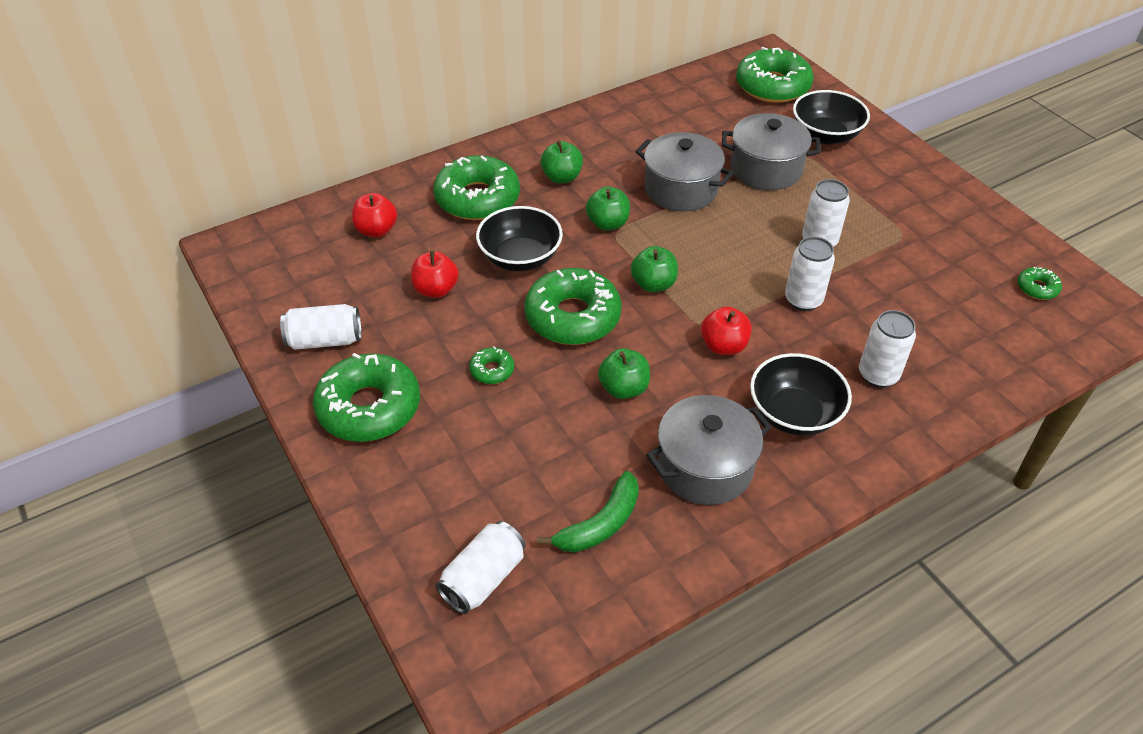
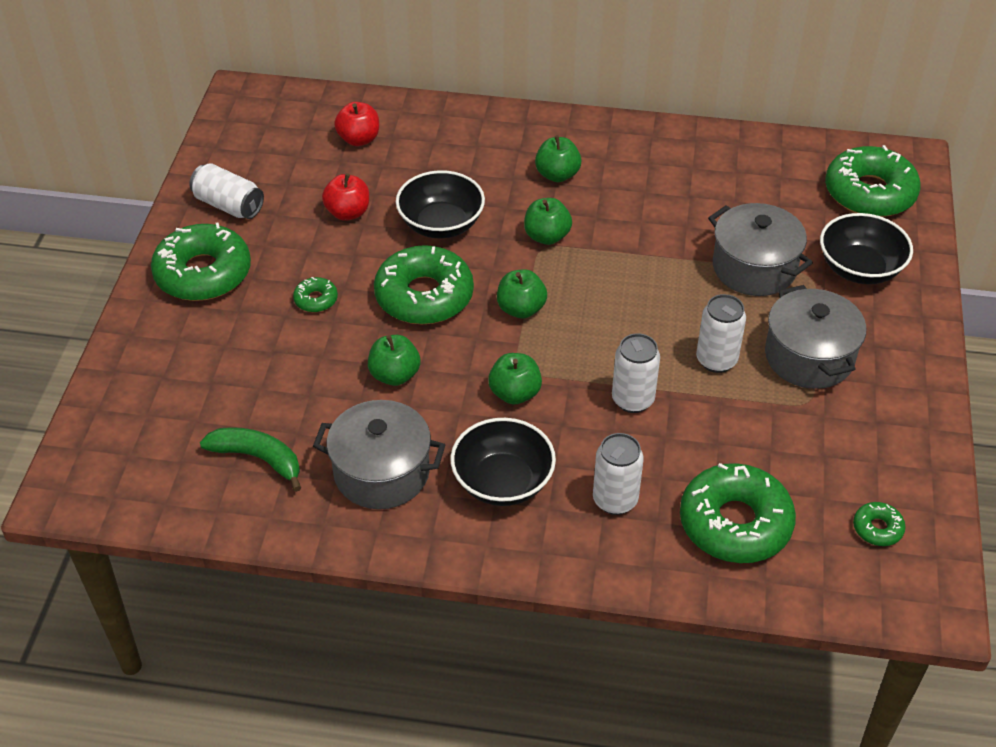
camera: 40 degrees right, 0 degrees up
green donut [433,155,520,220] -> green donut moved to [680,463,796,563]
white can [436,521,526,614] -> none
green banana [537,471,639,553] -> green banana turned 150 degrees counterclockwise [200,427,301,492]
grey pot [635,132,734,212] -> grey pot moved to [765,285,866,389]
red apple [701,306,752,355] -> green apple [488,353,542,405]

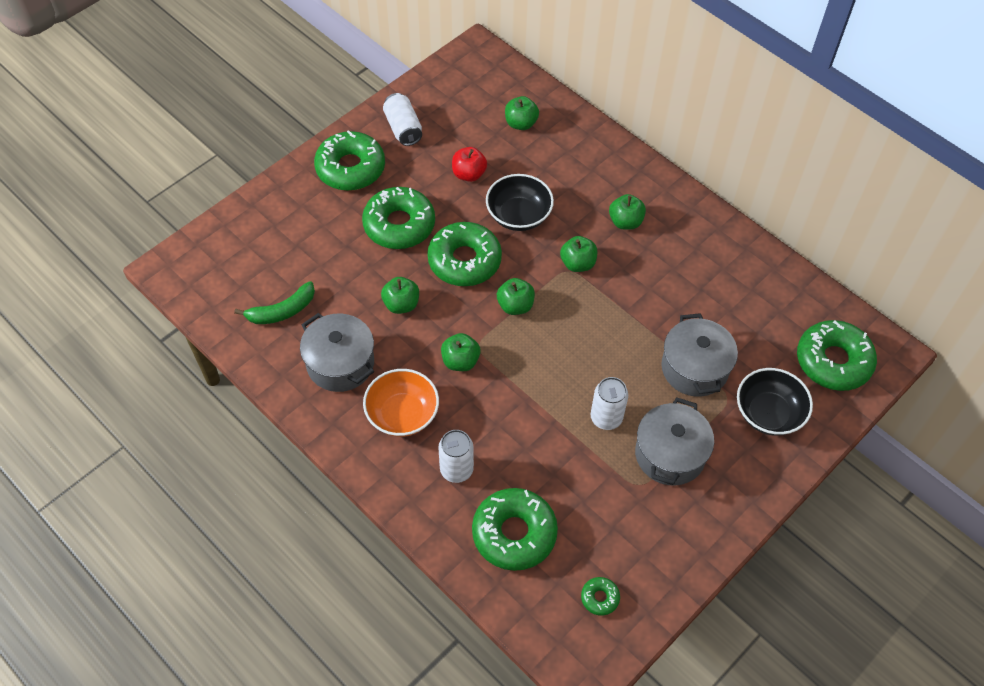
camera: 35 degrees right, 10 degrees up
green banana [200,427,301,492] -> green banana turned 90 degrees clockwise [234,281,315,324]
green donut [293,277,338,312] -> green donut [362,187,435,249], size x2.25
red apple [334,102,379,146] -> green apple [505,96,539,130]
black bowl [450,418,556,506] -> orange bowl [363,369,439,437]
white can [612,333,660,413] -> none

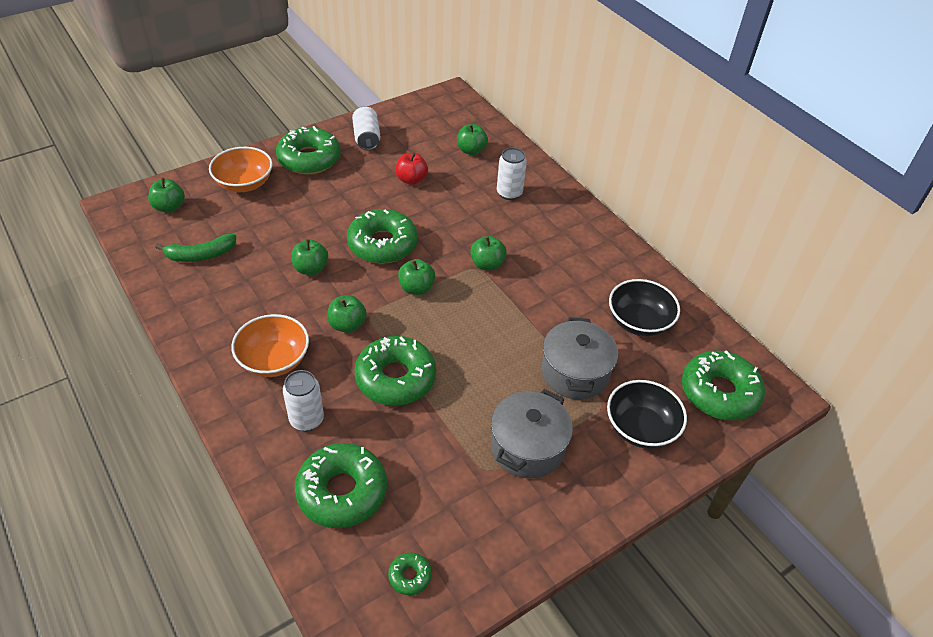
camera: 10 degrees right, 10 degrees down
grey pot [300,313,374,392] -> none
green donut [362,187,435,249] -> green donut moved to [354,336,436,406]
black bowl [486,174,554,231] -> black bowl moved to [609,279,680,336]
white can [591,377,628,430] -> white can moved to [497,147,527,200]
green apple [609,194,646,230] -> green apple moved to [148,178,185,213]
none -> orange bowl [209,147,273,192]

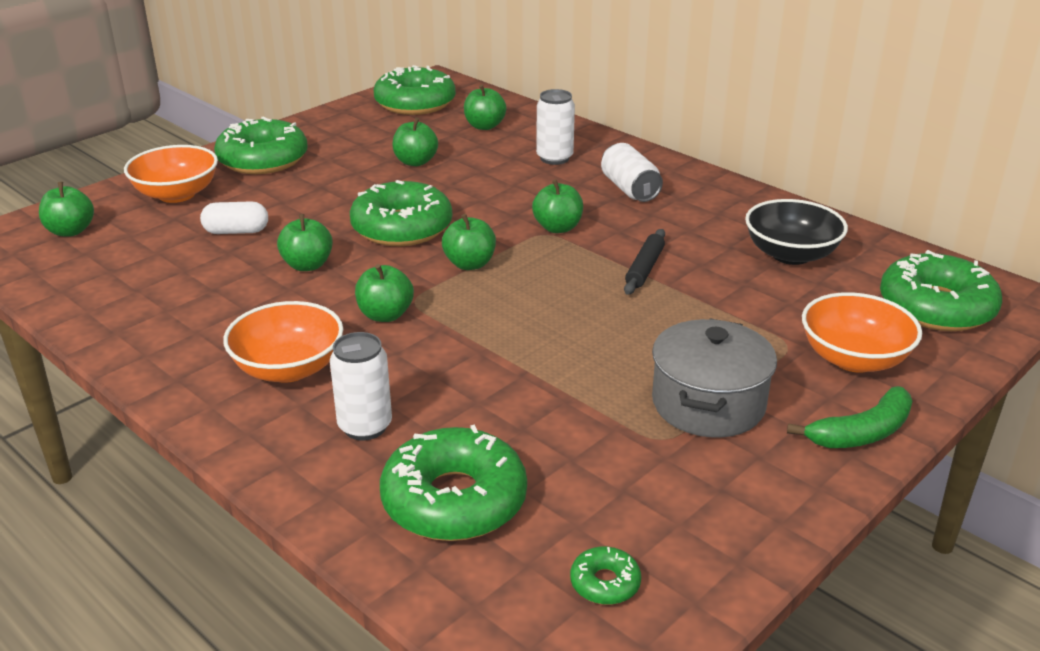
camera: 10 degrees left, 15 degrees down
green banana [155,234,236,262] -> green banana moved to [787,386,913,448]
white can [352,106,380,150] -> white can moved to [601,143,663,202]
green donut [354,336,436,406] -> green donut moved to [374,65,456,115]
red apple [395,152,428,185] -> green apple [392,117,438,166]
grey pot [541,317,618,399] -> none
black bowl [607,380,687,449] -> orange bowl [802,292,922,373]
none -> white capsule [200,201,268,234]
none -> black rolling pin [624,229,665,295]

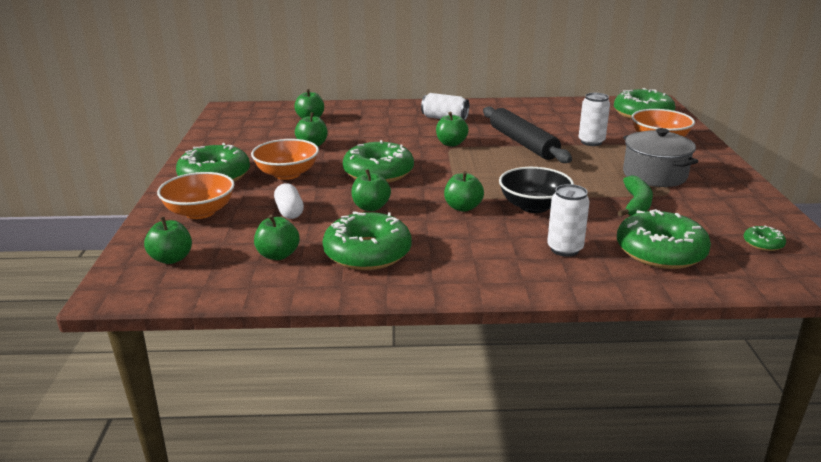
camera: 45 degrees left, 5 degrees down
white capsule [200,201,268,234] -> white capsule turned 60 degrees counterclockwise [274,183,304,219]
orange bowl [223,301,343,383] -> orange bowl moved to [251,139,319,180]
green donut [374,65,456,115] -> green donut moved to [322,211,411,270]
green apple [442,214,496,270] -> green apple moved to [254,215,300,260]
white can [536,89,575,165] -> white can moved to [579,93,610,146]
black rolling pin [624,229,665,295] -> black rolling pin [483,106,572,163], size x1.97
black bowl [745,199,848,265] -> black bowl moved to [499,167,574,213]
green banana [787,386,913,448] -> green banana moved to [618,175,653,217]

